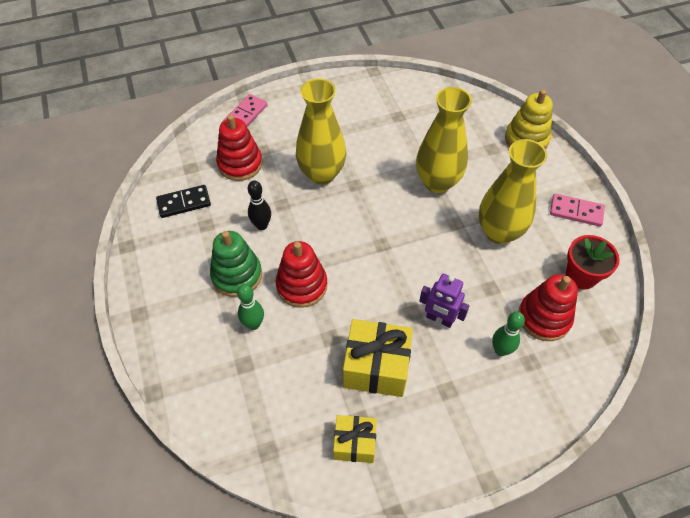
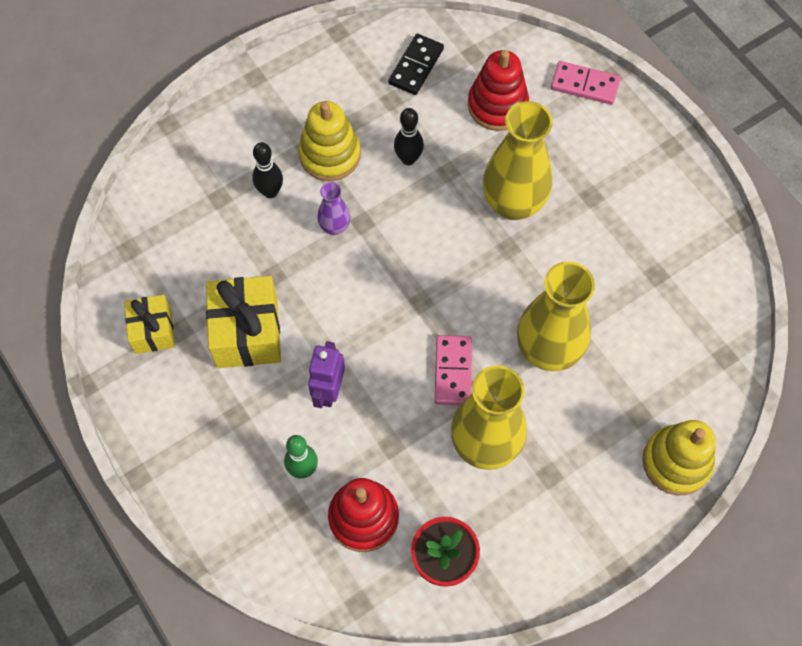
camera: 75 degrees right, 10 degrees up
black domino [156,185,211,218] -> black domino turned 60 degrees clockwise [388,34,444,95]
green stacking toy [210,231,262,297] -> yellow stacking toy [298,101,361,181]
green bowling pin [237,284,264,330] -> black bowling pin [252,142,283,198]
red stacking toy [276,241,327,308] -> purple vase [318,182,350,235]
pink domino [550,194,605,227] -> pink domino moved to [435,335,472,405]

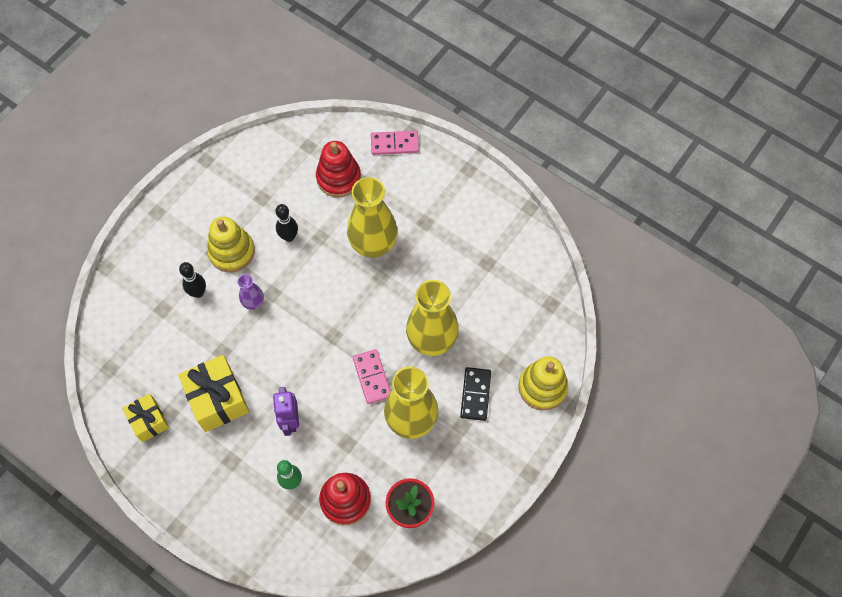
camera: 20 degrees left, 0 degrees up
black domino [388,34,444,95] -> black domino moved to [460,367,491,421]

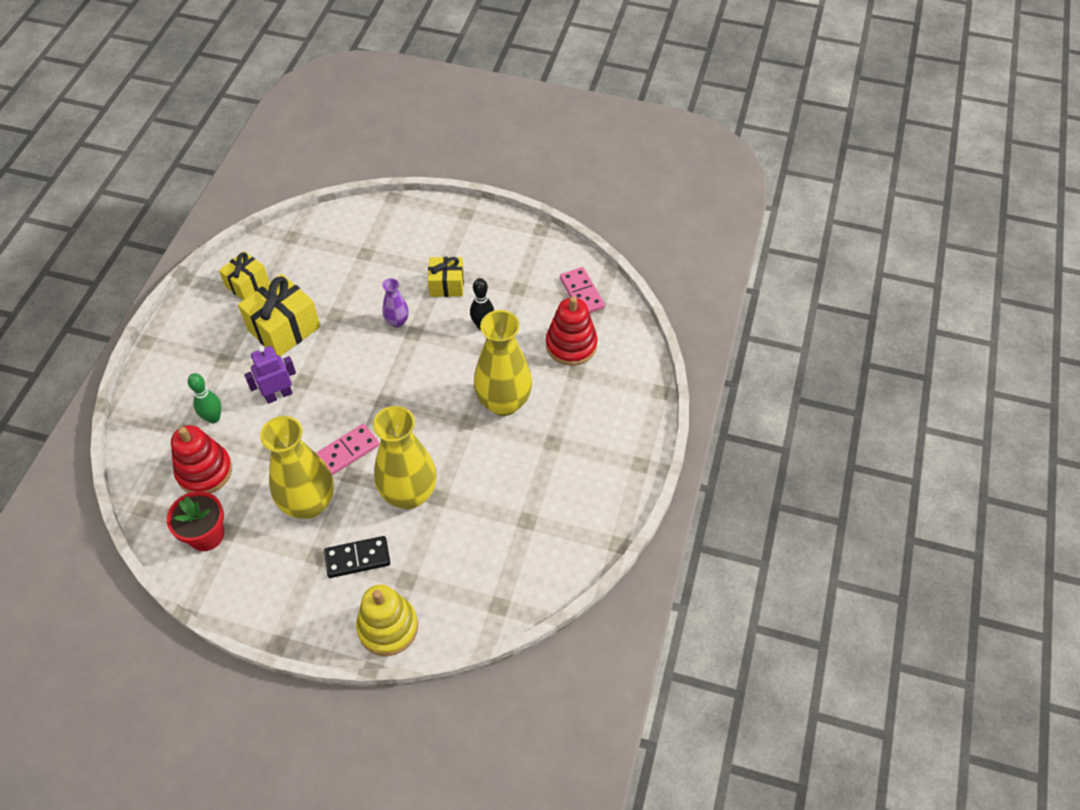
camera: 70 degrees right, 10 degrees down
black bowling pin [179,262,206,298] -> none
yellow stacking toy [207,217,255,273] -> yellow gift [428,257,464,297]
pink domino [371,131,419,155] -> pink domino moved to [560,267,605,313]

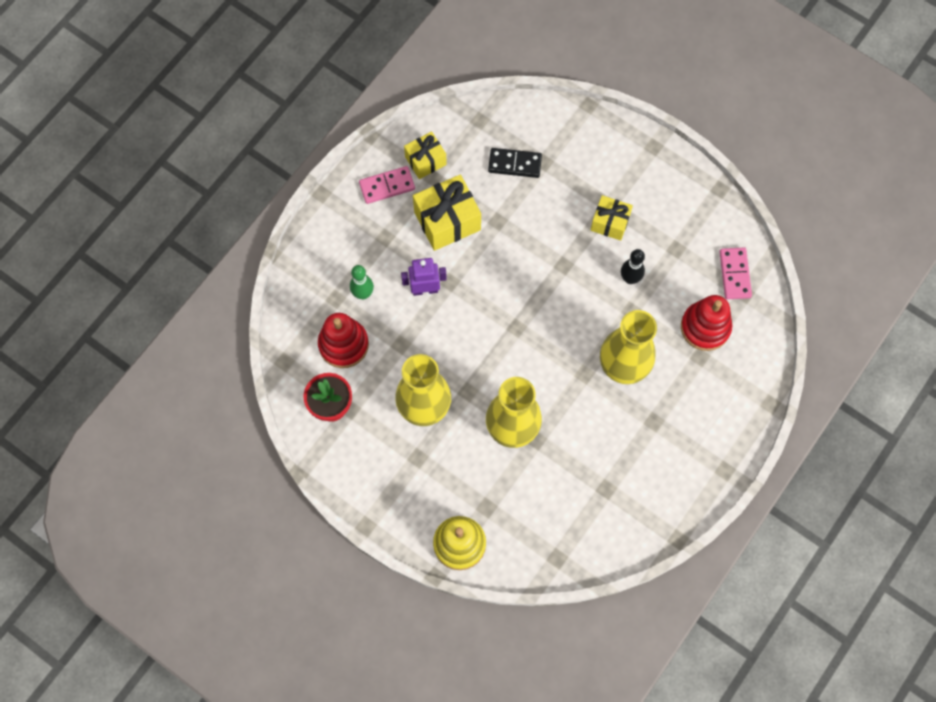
camera: 20 degrees right, 15 degrees up
pink domino [316,424,379,475] -> pink domino moved to [359,166,415,204]
black domino [324,536,390,578] -> black domino moved to [488,148,542,178]
purple vase [382,278,409,327] -> none

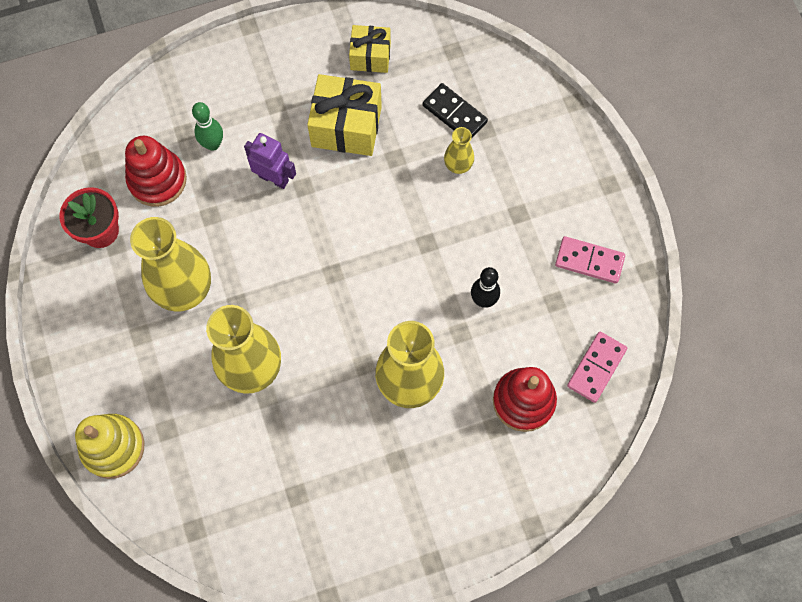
camera: 35 degrees right, 0 degrees up
pink domino [359,166,415,204] -> pink domino moved to [555,236,625,283]
yellow gift [591,195,633,241] -> none
none -> yellow vase [444,127,474,174]

